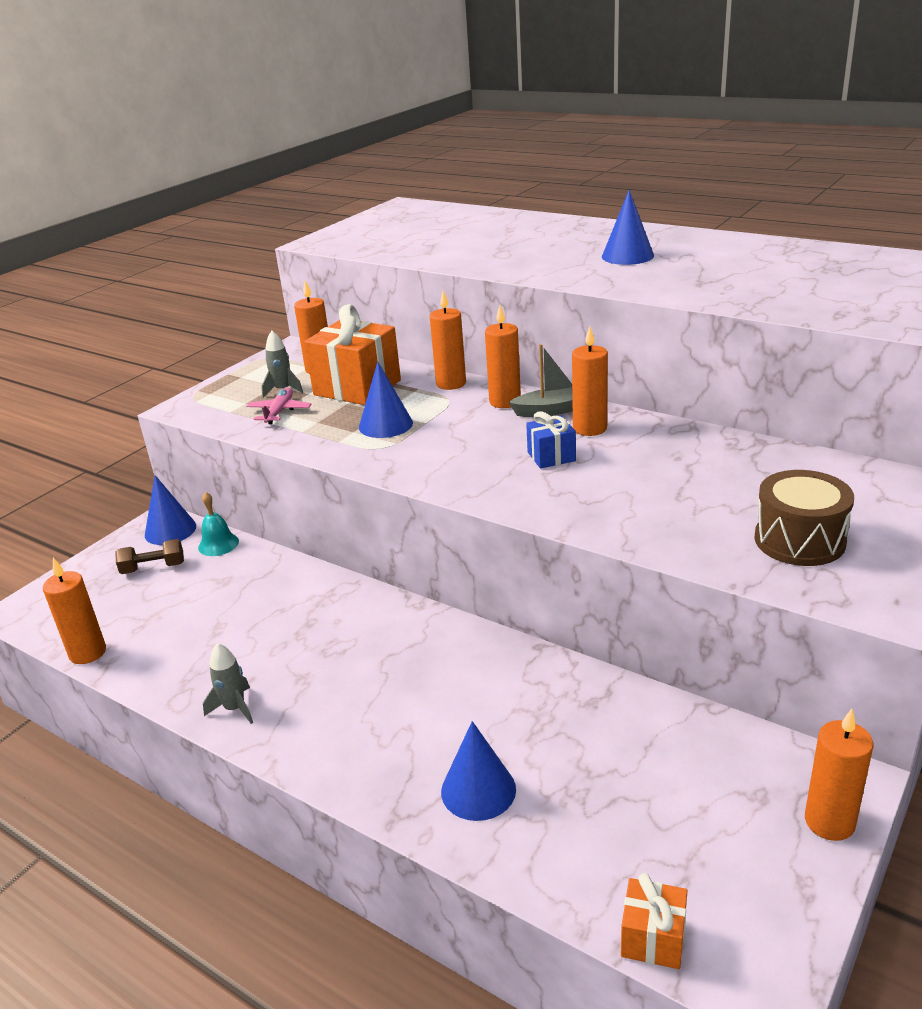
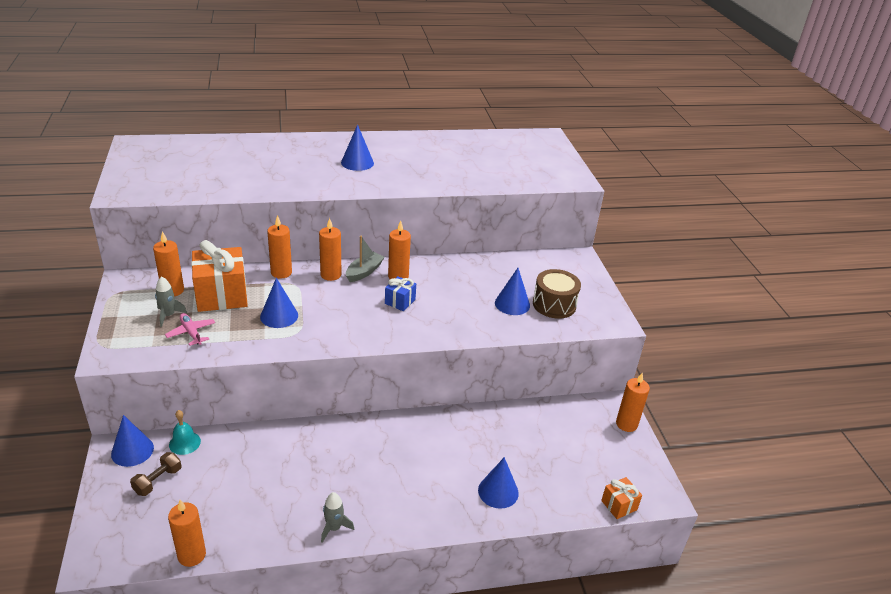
camera: 50 degrees left, 5 degrees up
none -> blue cone [495,268,530,315]

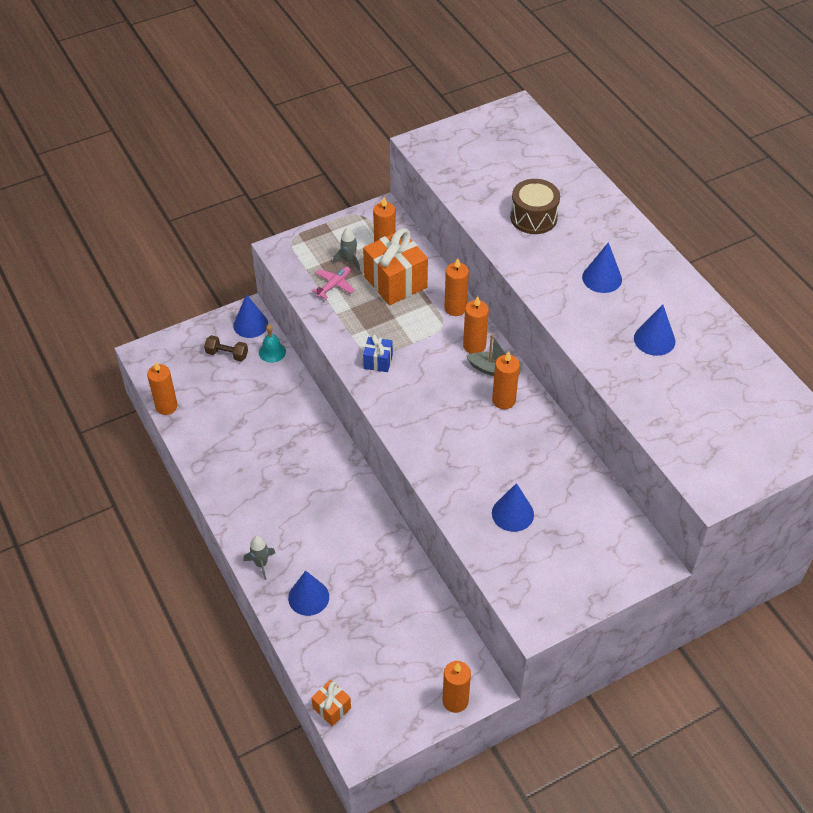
camera: 75 degrees right, 15 degrees up
blue cone [260,278,298,328] -> blue cone moved to [634,304,675,356]
grey rocket [321,492,354,543] -> grey rocket moved to [243,536,275,580]
blue gift [385,276,416,311] -> blue gift moved to [363,334,393,372]
brown drum [533,269,581,319] -> brown drum moved to [510,179,560,234]

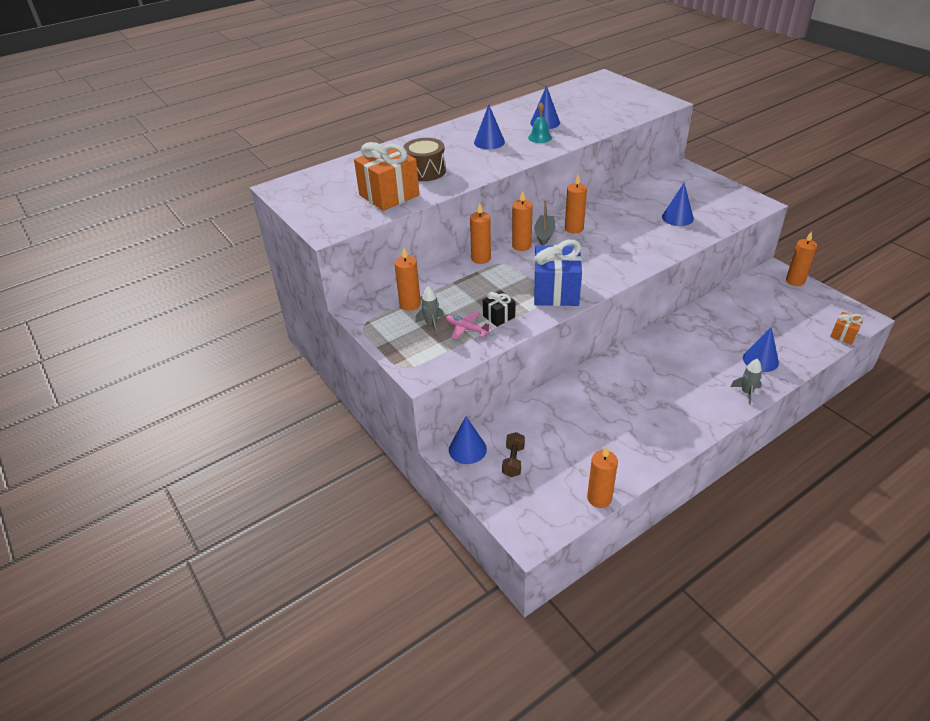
camera: 95 degrees left, 10 degrees down
turquoise bell [259,324,286,363] -> turquoise bell moved to [528,102,552,143]
orange gift [363,228,428,305] -> orange gift moved to [354,142,419,211]
blue gift [363,334,393,372] -> blue gift [534,240,582,306], size x2.01
none -> black gift [483,291,515,327]

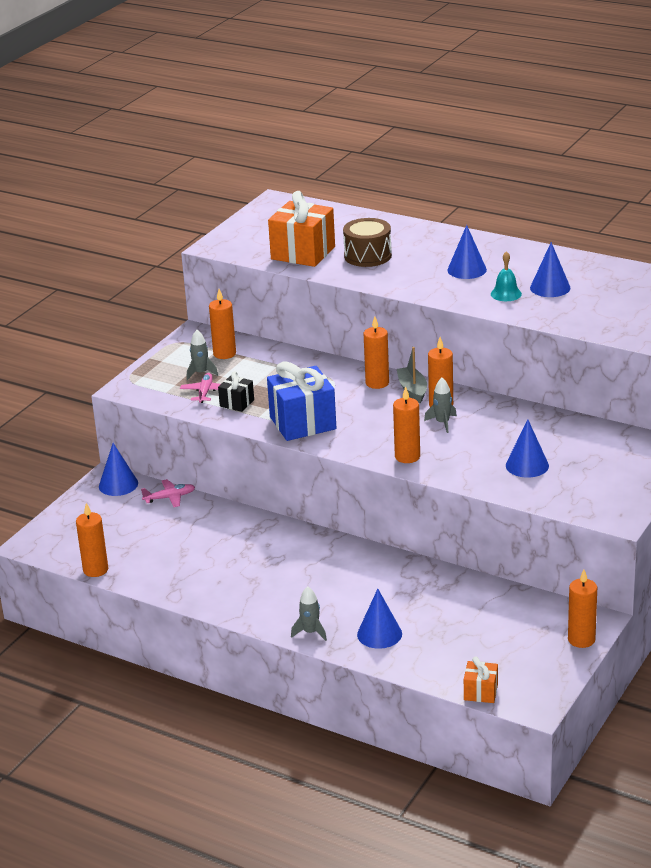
camera: 65 degrees right, 10 degrees down
orange candle [470,203,491,264] -> orange candle moved to [393,386,420,463]
brown dumbbell [502,432,525,477] -> none
grey boat [534,200,555,246] -> grey boat turned 90 degrees counterclockwise [397,347,427,403]
none -> pink plane [141,479,195,507]
none -> grey rocket [424,378,457,433]

